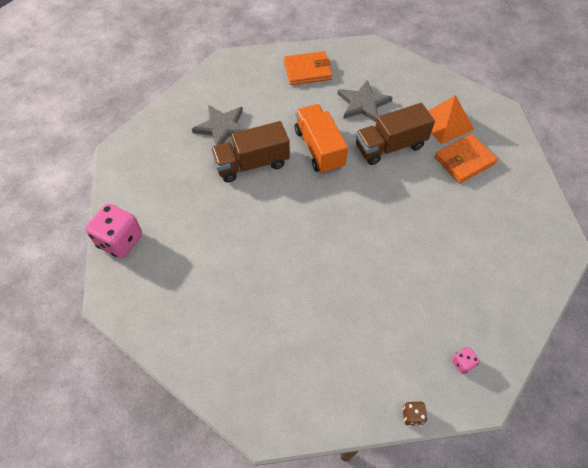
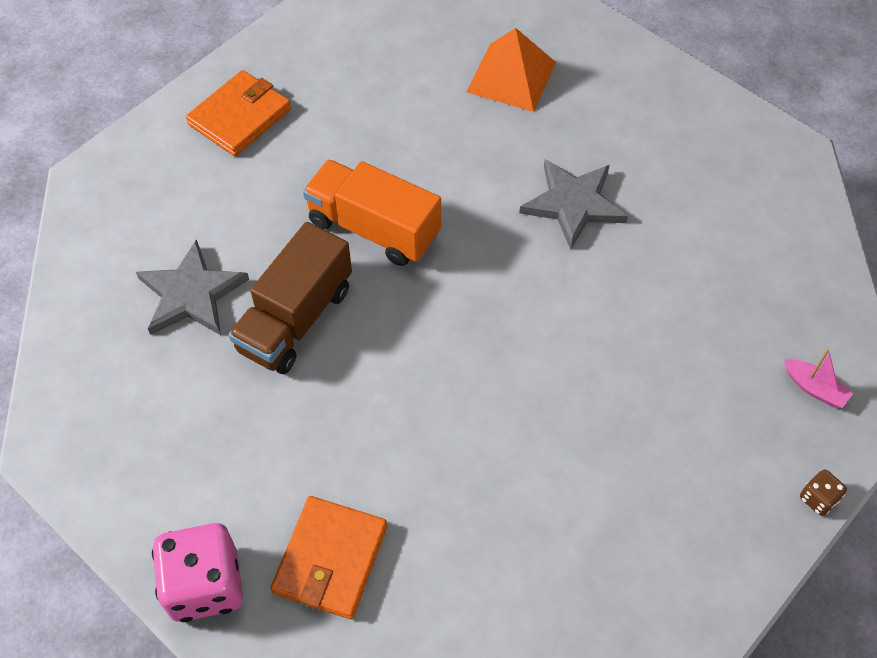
camera: 40 degrees left, 0 degrees up
grey star [337,80,393,122] -> grey star moved to [519,159,628,250]
brown truck [355,103,435,165] -> none
orange wallet [434,134,498,183] -> orange wallet moved to [271,496,387,619]
pink dice [452,347,480,374] -> pink boat [784,349,853,408]

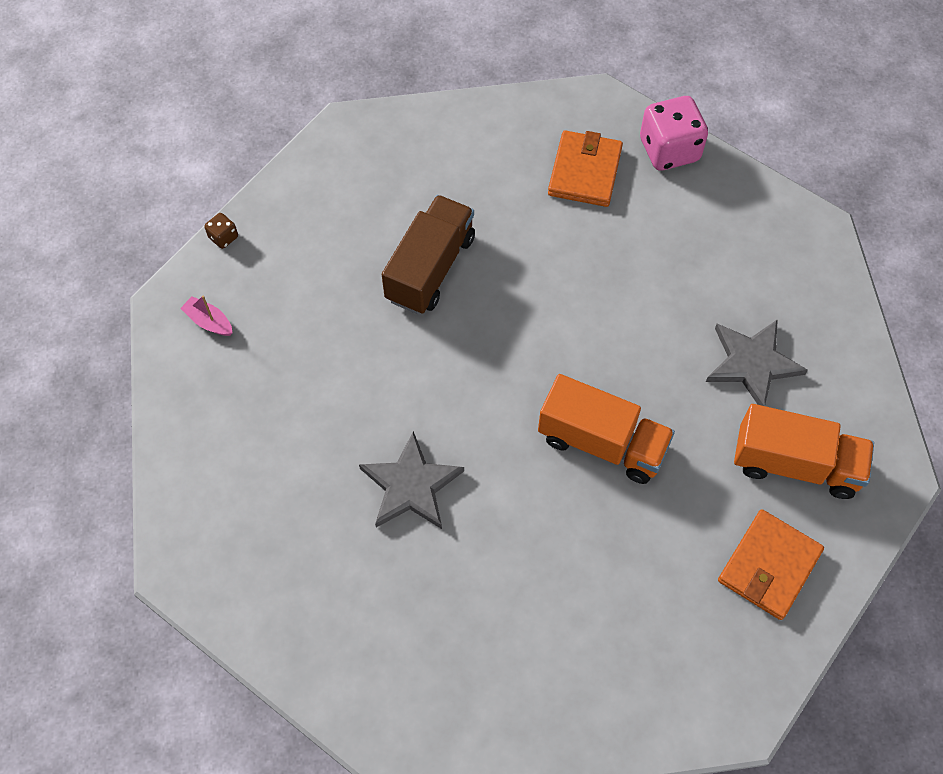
camera: 175 degrees right, 5 degrees up
brown truck [229,222,352,374] -> brown truck moved to [382,195,475,314]
orange pyramid [467,28,556,112] -> none
none -> orange truck [734,404,874,499]

